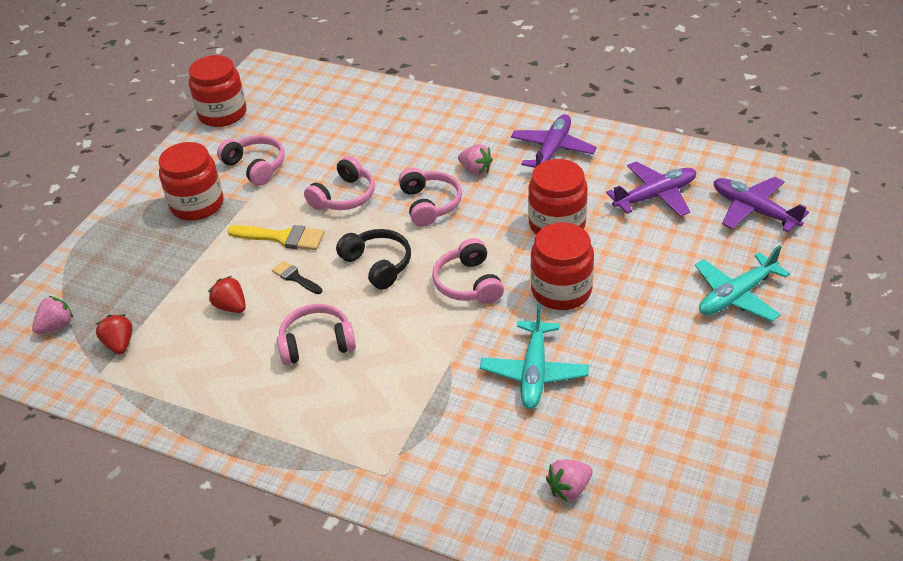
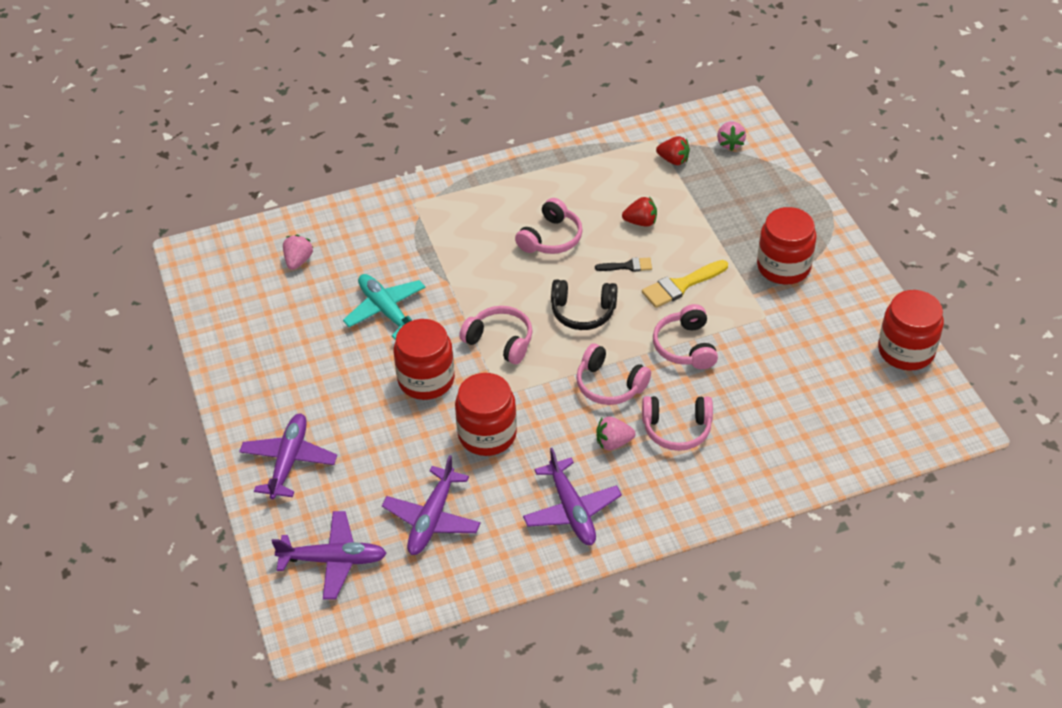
camera: 135 degrees right, 5 degrees up
pink headphones [217,135,285,186] -> pink headphones moved to [642,396,713,451]
turquoise plane [695,245,790,321] -> purple plane [239,413,337,500]

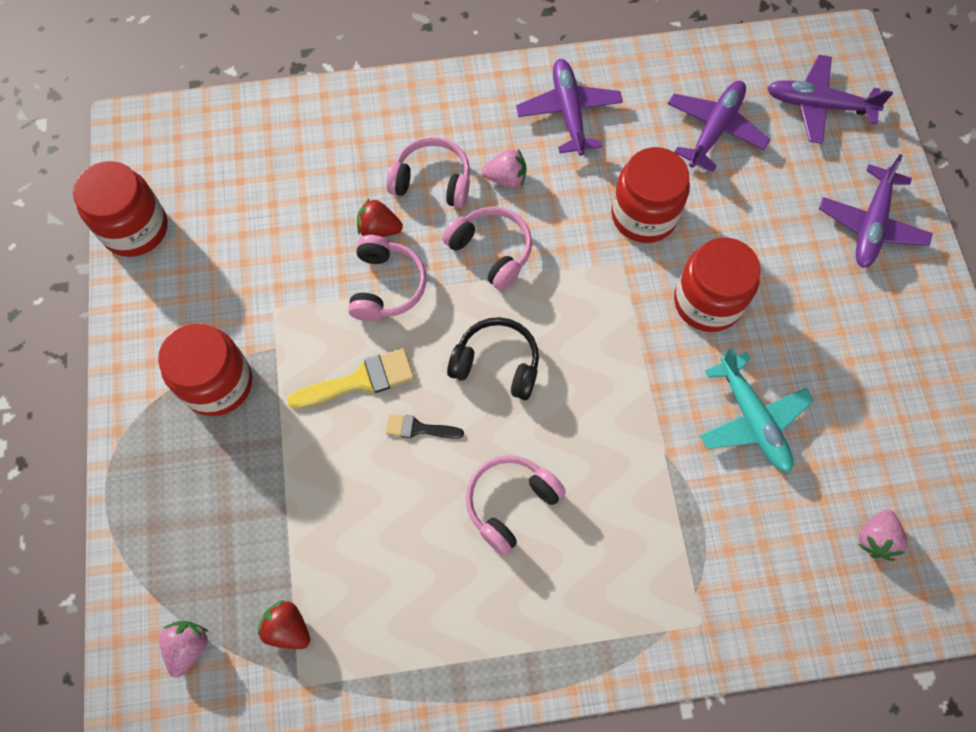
camera: 170 degrees left, 20 degrees up
pink headphones [459,306,533,364] -> none
red strawberry [622,197,657,227] -> red strawberry moved to [357,198,403,237]

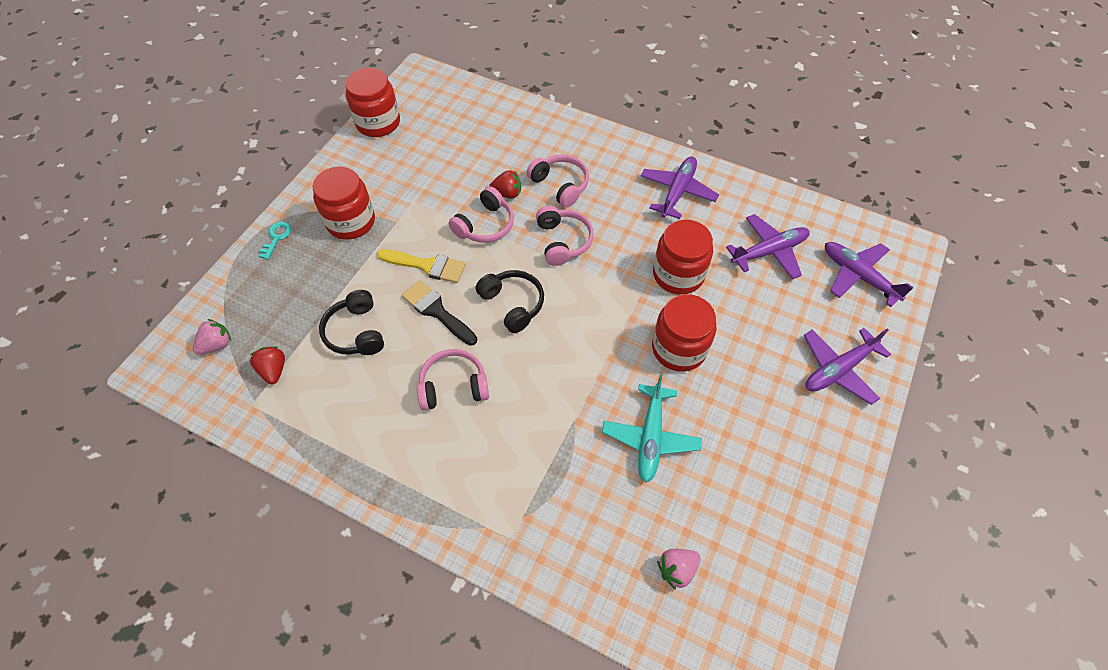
camera: 35 degrees right, 10 degrees down
red strawberry [357,198,403,237] -> red strawberry turned 135 degrees clockwise [489,170,521,199]
black brush [385,414,464,439] -> black brush [402,280,477,346], size x1.66
pink strawberry [482,149,526,188] -> none
none -> turquoise key [258,222,291,260]
none -> black headphones [319,290,384,355]

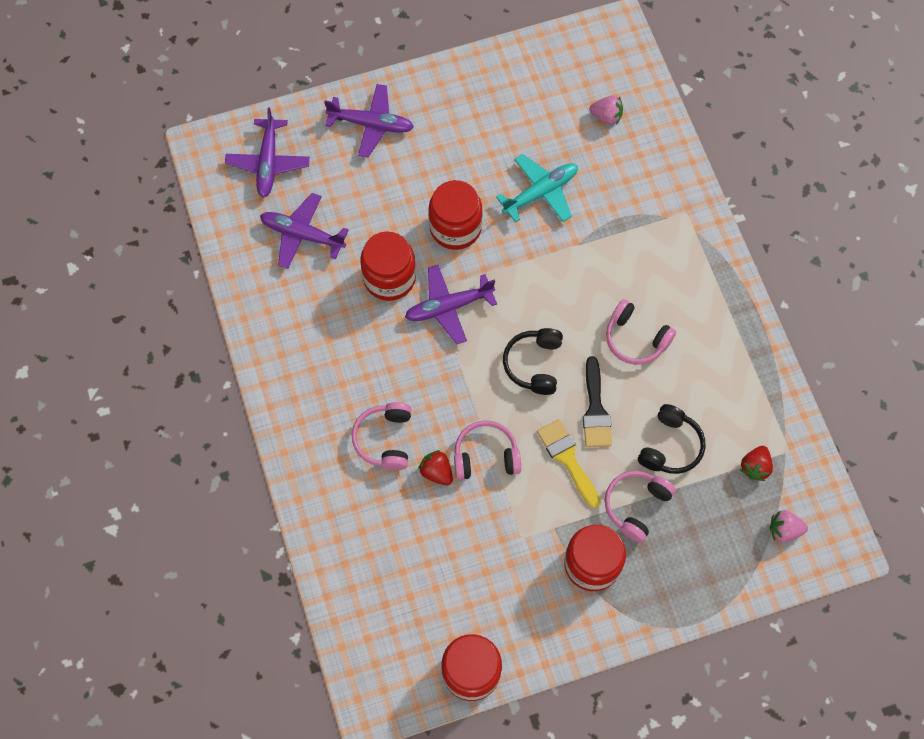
camera: 135 degrees left, 10 degrees up
turquoise key [258,222,291,260] -> none
pink headphones [536,206,594,266] -> pink headphones moved to [605,471,676,543]
purple plane [641,156,719,219] -> purple plane moved to [405,265,497,344]

